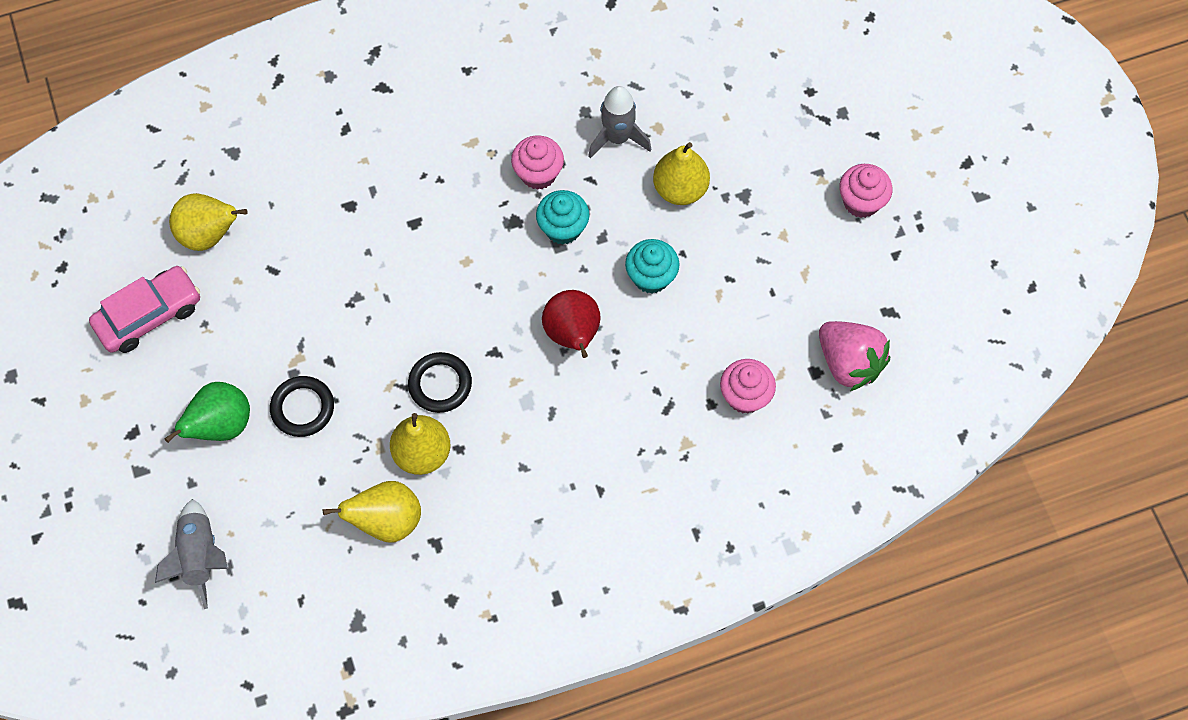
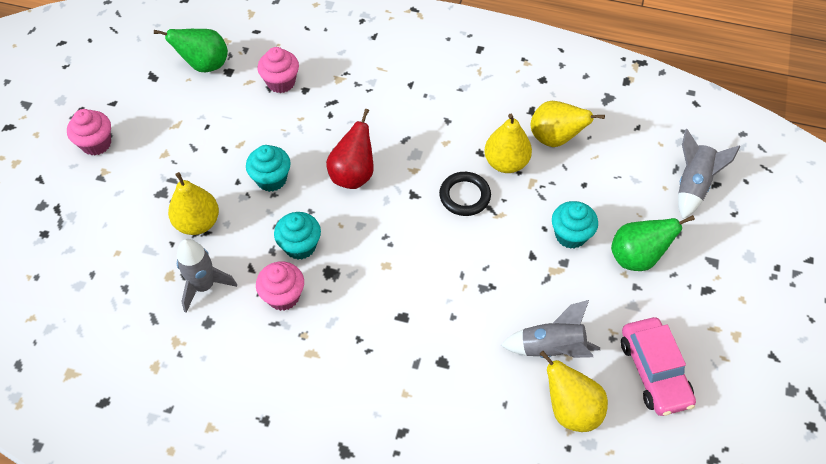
camera: 145 degrees left, 10 degrees down
pink car [89,266,200,353] -> pink car turned 105 degrees counterclockwise [621,317,696,416]
black ring [270,376,334,437] -> turquoise cupcake [552,201,598,249]
pink strawberry [819,321,890,391] -> green pear [154,29,228,72]
none -> grey rocket [501,300,600,358]

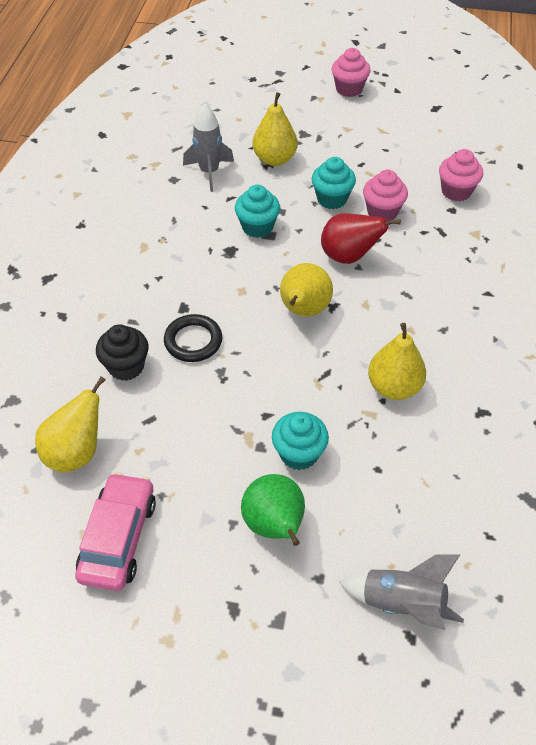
camera: 85 degrees right, 5 degrees down
green pear [154,29,228,72] -> none
pink cupcake [256,261,304,311] -> pink cupcake moved to [363,169,408,222]
black ring [439,172,491,216] -> black ring moved to [164,314,222,362]
grey rocket [501,300,600,358] -> none
yellow pear [531,101,605,147] -> yellow pear moved to [280,263,333,316]
pink car [621,317,696,416] -> pink car turned 120 degrees clockwise [75,472,156,591]
none -> black cupcake [96,324,149,381]

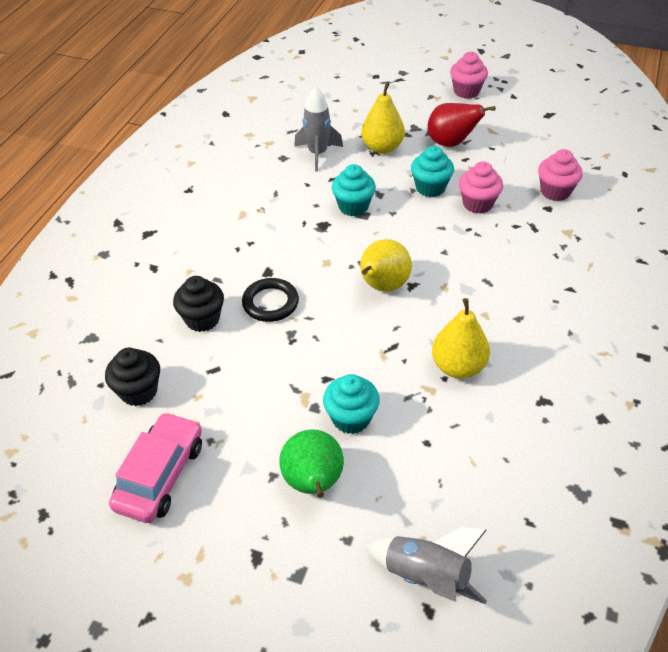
camera: 10 degrees right, 5 degrees down
yellow pear [35,376,105,473] -> black cupcake [105,348,160,406]
red pear [321,213,401,264] -> red pear moved to [427,103,495,147]

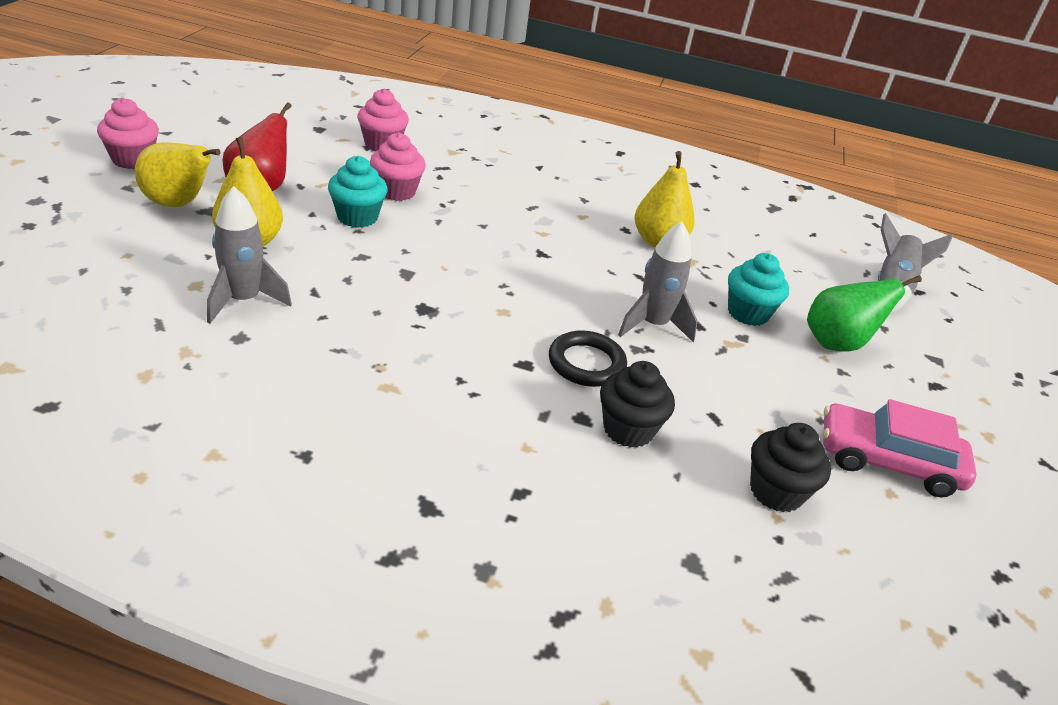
camera: 100 degrees left, 10 degrees down
turquoise cupcake [332,164,376,216] -> none
yellow pear [360,239,412,291] -> yellow pear moved to [135,142,220,207]
none -> grey rocket [618,222,698,342]

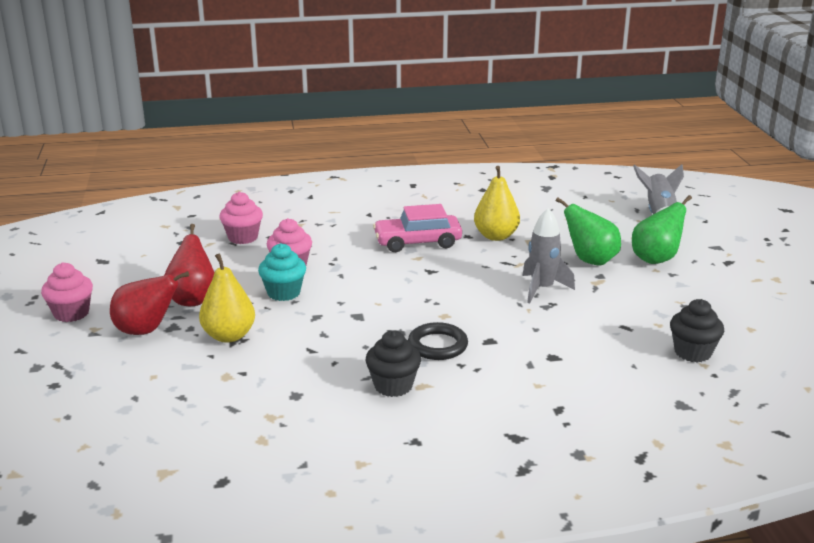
camera: 20 degrees left, 10 degrees down
yellow pear [135,142,220,207] -> red pear [110,271,189,335]
grey rocket [207,186,292,323] -> none
black ring [549,330,627,387] -> black ring moved to [408,322,468,360]
black cupcake [600,361,675,448] -> black cupcake moved to [366,330,421,397]
turquoise cupcake [728,253,789,326] -> green pear [556,197,621,265]
pink car [823,399,977,497] -> pink car moved to [373,204,462,252]

